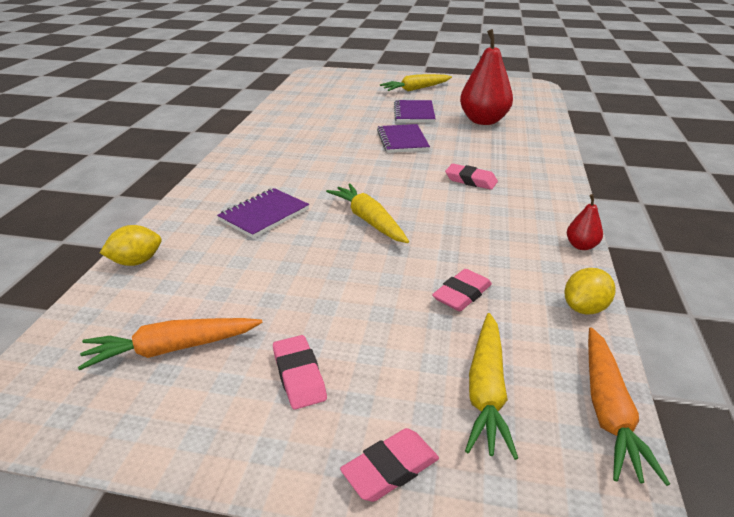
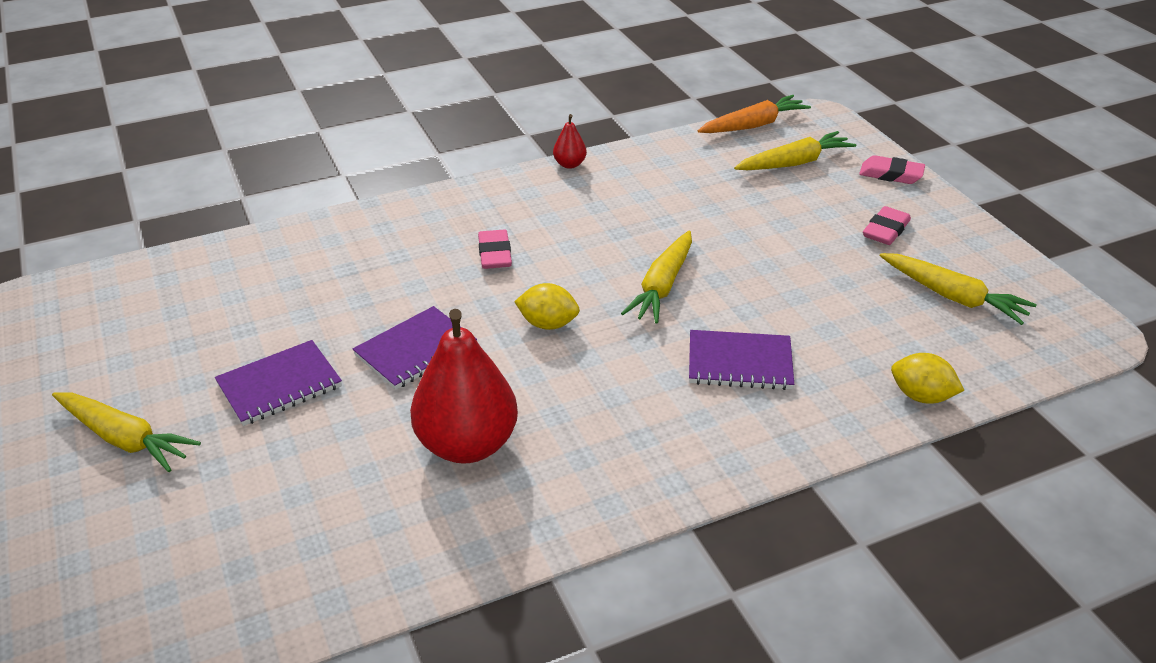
camera: 125 degrees left, 5 degrees up
orange carrot [78,318,263,370] -> yellow carrot [880,253,1037,325]
pink eraser [432,269,492,311] -> none
red pear [460,29,513,125] -> red pear moved to [410,309,518,464]
yellow lemon [564,268,615,315] -> yellow lemon moved to [514,283,580,330]

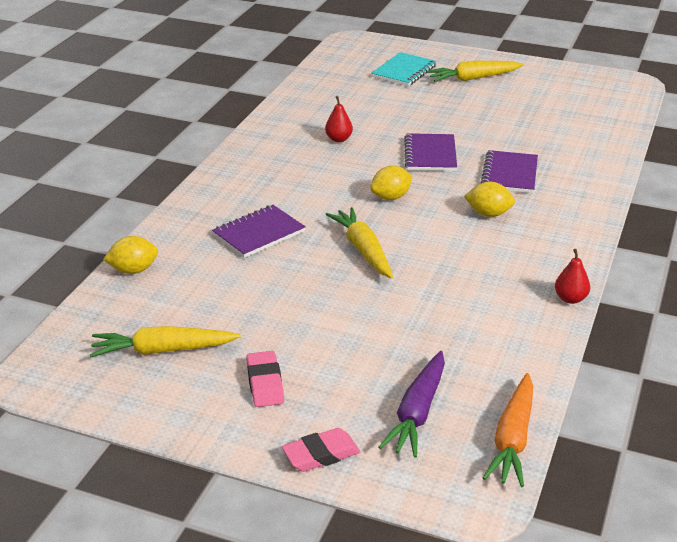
camera: 135 degrees right, 5 degrees down
purple notebook [215,340,342,426] -> purple notebook moved to [481,150,538,193]
red pear [410,309,518,464] -> red pear [325,96,353,142], size x0.44
pink eraser [478,230,512,269] -> yellow lemon [464,182,515,217]
yellow carrot [734,131,856,170] -> purple carrot [378,351,445,457]
none -> turquoise notebook [371,52,437,86]

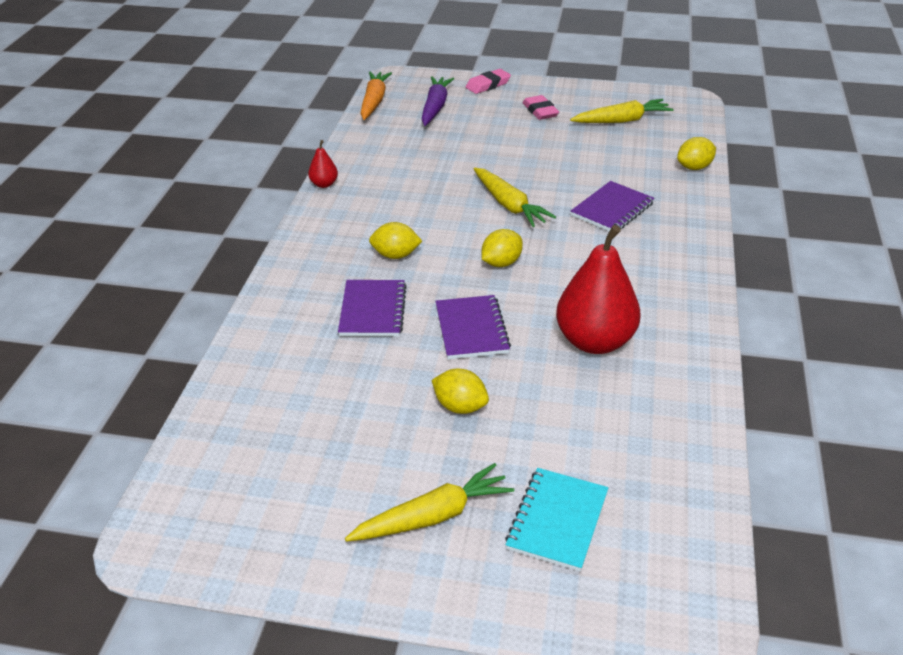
camera: 170 degrees right, 5 degrees up
red pear [325,96,353,142] -> red pear [556,225,641,354], size x2.26
none -> yellow lemon [431,369,489,414]

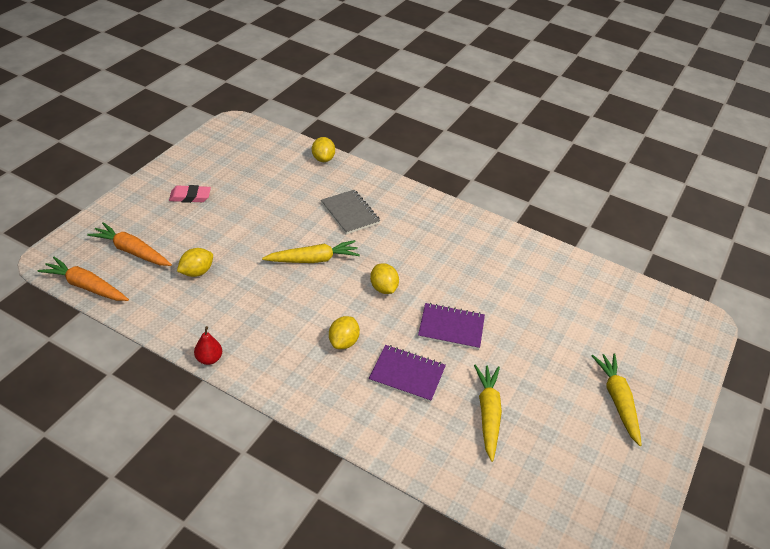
camera: 75 degrees left, 5 degrees up
purple carrot [422,76,454,126] -> orange carrot [87,222,172,266]
yellow lemon [431,369,489,414] -> yellow lemon moved to [177,248,213,277]
pink eraser [466,69,511,94] -> none
turquoise notebook [505,468,609,571] -> none
red pear [556,225,641,354] -> none
yellow carrot [570,99,674,123] -> yellow carrot moved to [474,365,502,462]
purple notebook [571,181,654,231] -> grey notebook [321,190,380,234]

